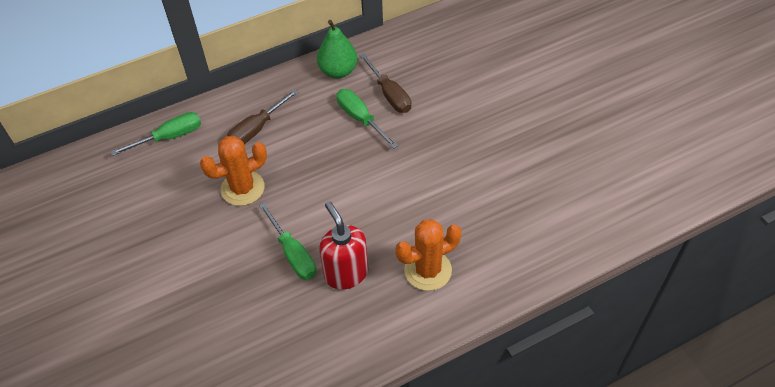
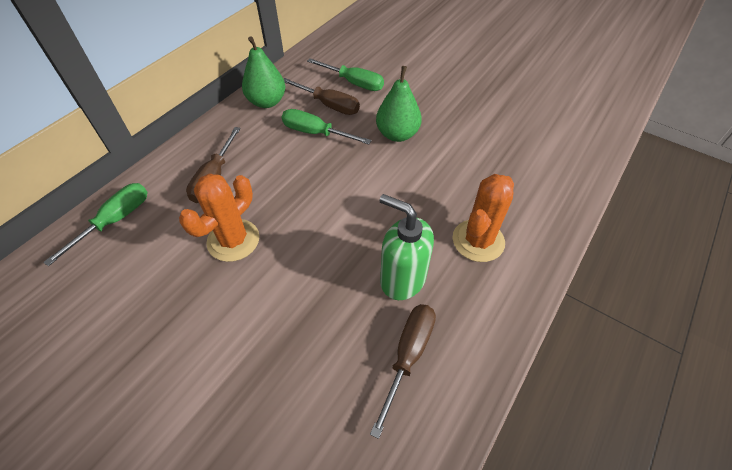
camera: 30 degrees left, 0 degrees up
green screwdriver [259,203,316,280] -> green screwdriver moved to [307,58,384,91]
red soap dispenser [319,201,368,290] -> green soap dispenser [379,194,434,300]
none -> brown screwdriver [370,304,436,439]
none -> green pear [376,66,422,142]

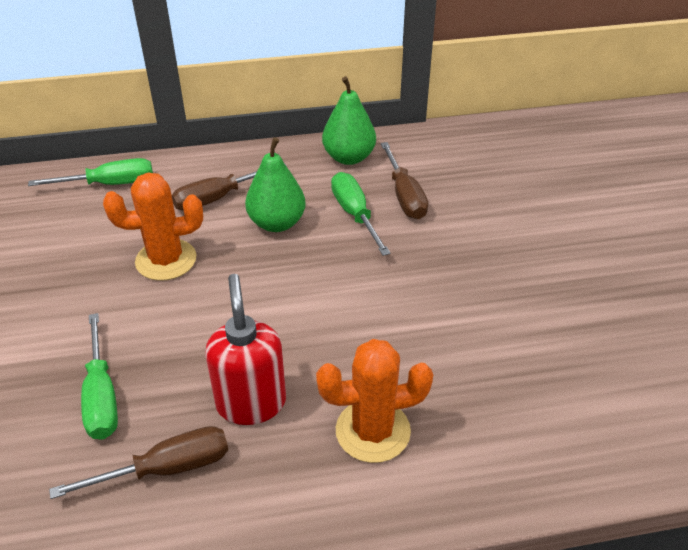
camera: 45 degrees right, 10 degrees down
green screwdriver [307,58,384,91] -> green screwdriver moved to [81,313,118,440]
green pear [376,66,422,142] -> green pear moved to [245,137,306,232]
green soap dispenser [379,194,434,300] -> red soap dispenser [205,274,286,425]

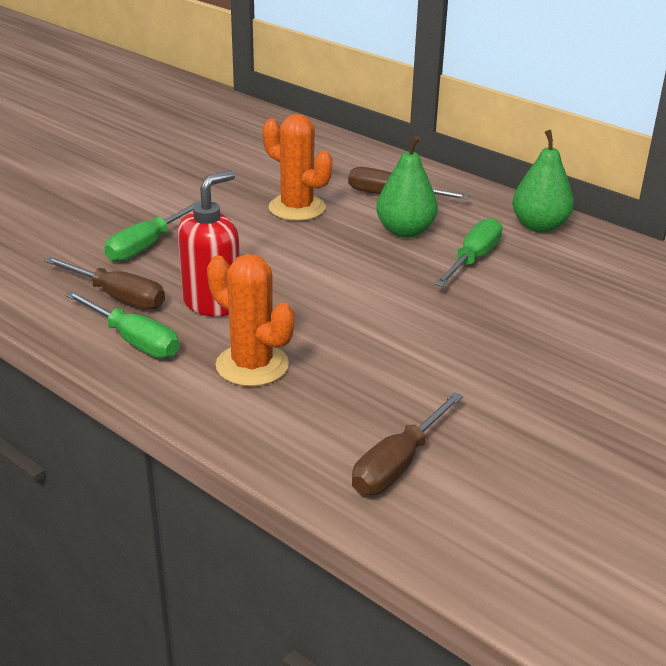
camera: 50 degrees right, 10 degrees down
green screwdriver [28,158,153,186] -> green screwdriver moved to [65,291,179,358]
brown screwdriver [381,142,428,219] -> brown screwdriver moved to [352,392,463,495]

